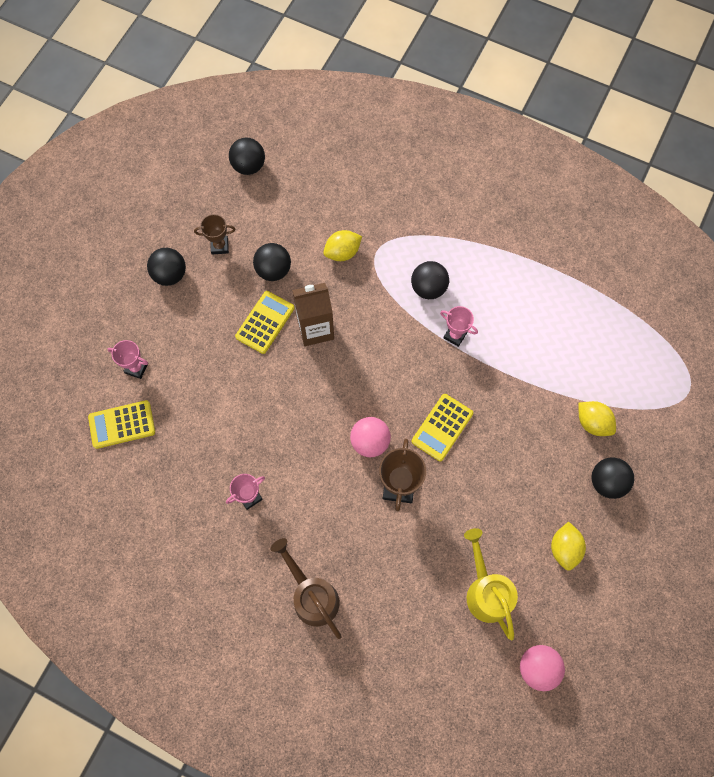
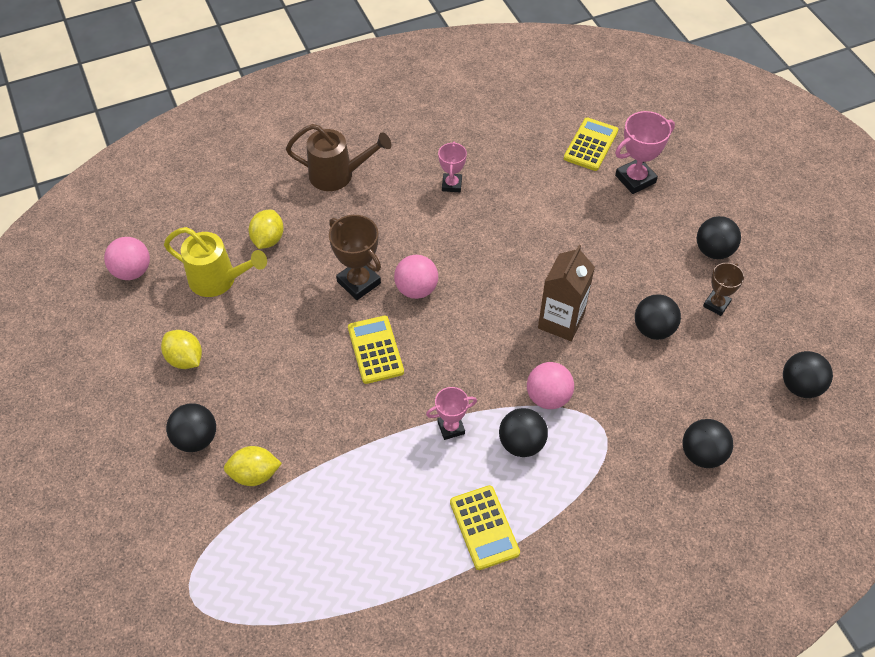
camera: 130 degrees right, 15 degrees down
pink trophy [108,340,148,379] -> pink trophy [615,111,675,194], size x1.58
yellow calculator [235,291,295,354] -> yellow calculator moved to [450,485,520,570]
yellow lemon [323,230,362,261] -> yellow lemon moved to [249,210,284,249]
none -> pink ball [527,362,574,409]
none -> black ball [682,419,733,468]

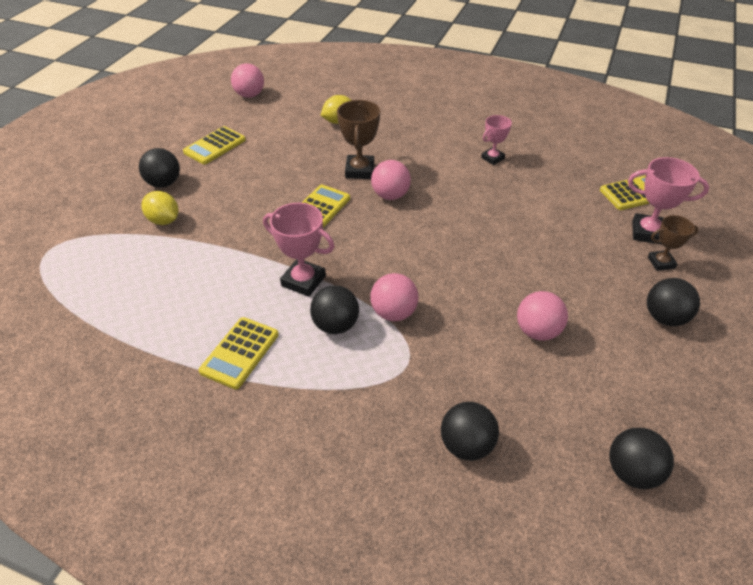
camera: 45 degrees right, 10 degrees down
yellow lemon [161,330,202,369] -> yellow calculator [183,126,246,164]
yellow watering can [164,227,267,297] -> none
brown watering can [286,124,391,191] -> none
pink trophy [426,387,477,440] -> pink trophy [263,203,335,297], size x1.58
brown carton [538,245,595,341] -> none
black ball [635,294,681,340] -> pink ball [517,291,568,341]
brown trophy [703,263,744,316] -> brown trophy moved to [648,215,698,271]

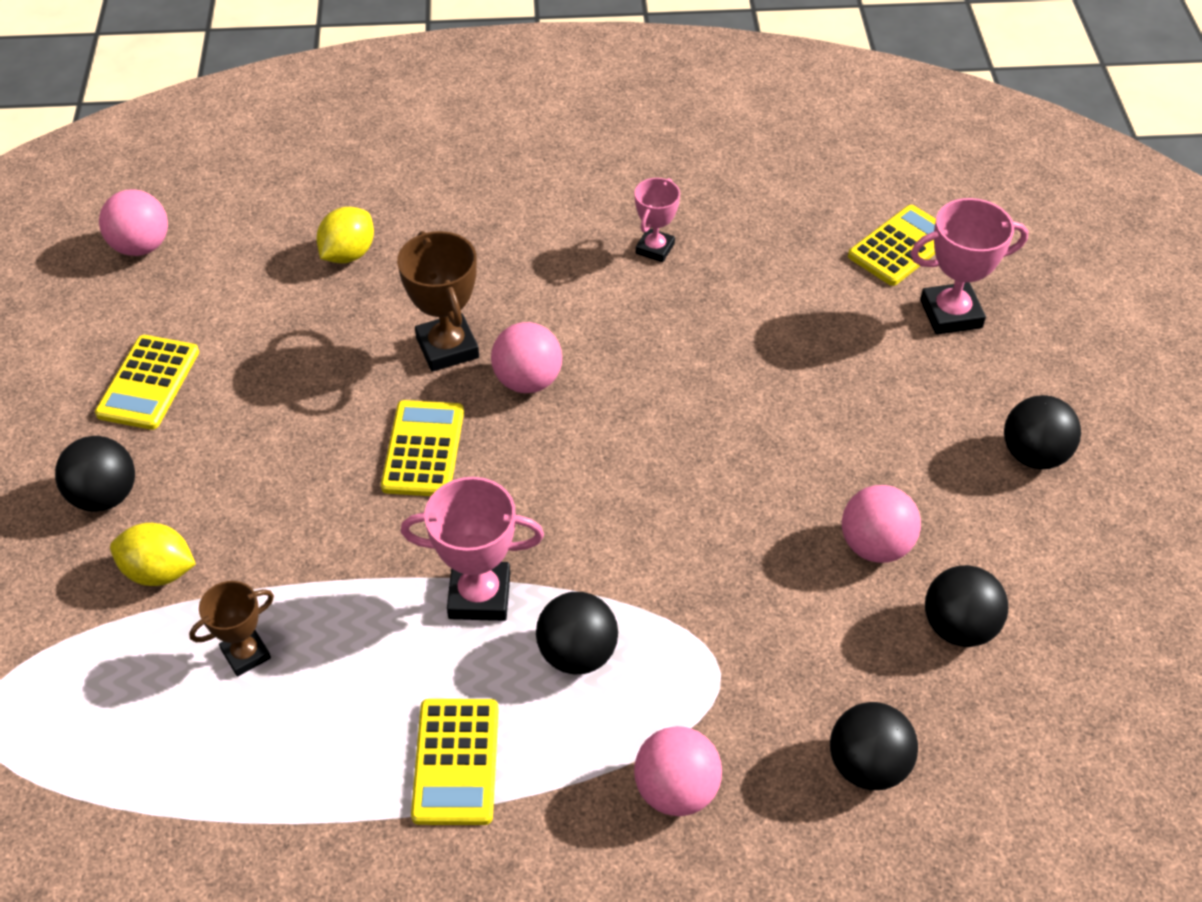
camera: 25 degrees left, 5 degrees up
pink ball [370,273,419,321] -> pink ball moved to [634,726,722,816]
black ball [609,428,674,489] -> black ball moved to [925,565,1008,647]
brown trophy [648,215,698,271] -> brown trophy moved to [189,581,274,676]

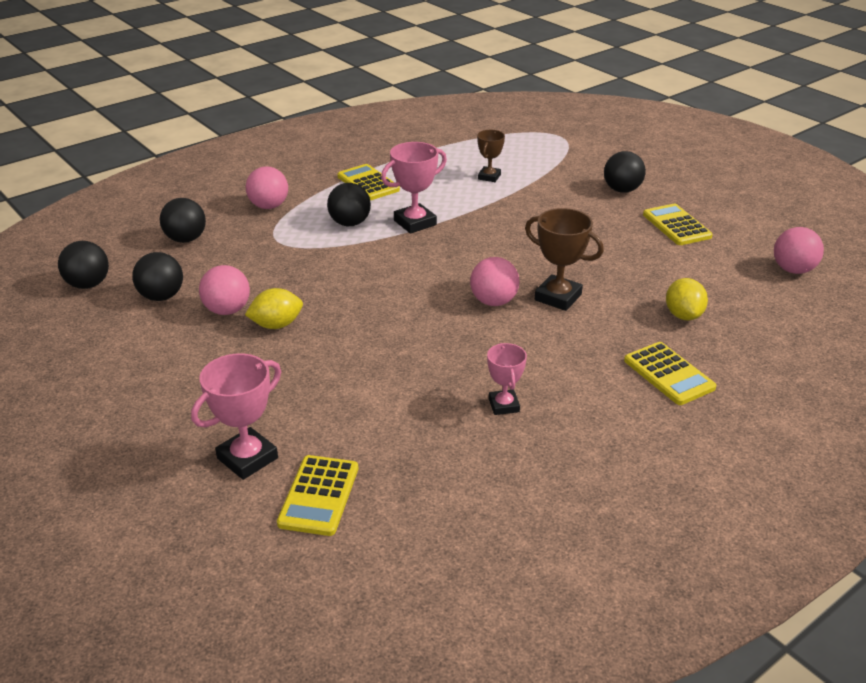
camera: 145 degrees right, 15 degrees down
yellow lemon [110,523,196,586] -> yellow lemon moved to [245,288,303,329]
yellow calculator [381,400,464,496] -> yellow calculator moved to [624,342,716,405]
black ball [1004,395,1081,470] -> black ball moved to [58,241,109,289]

